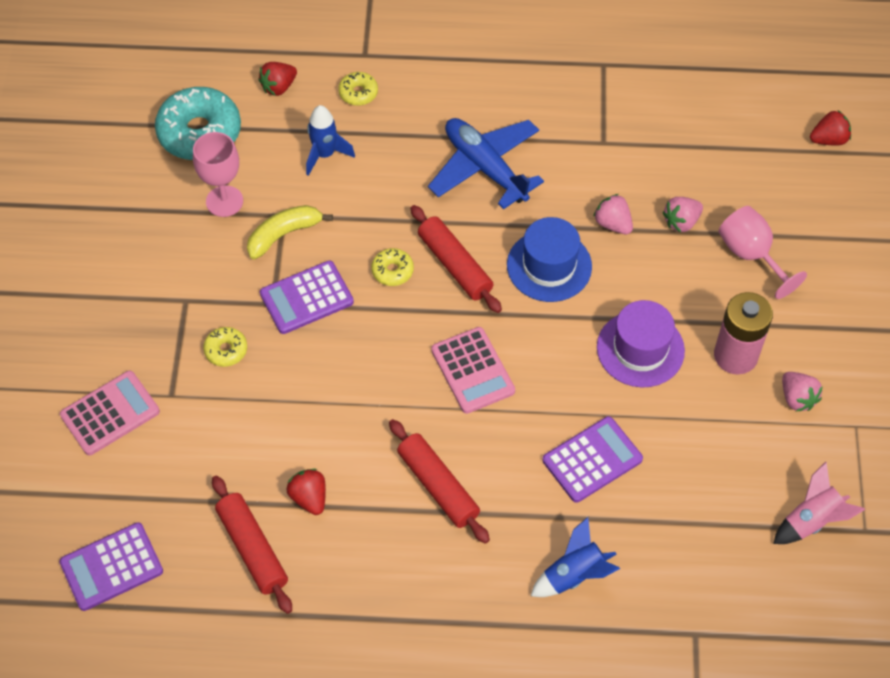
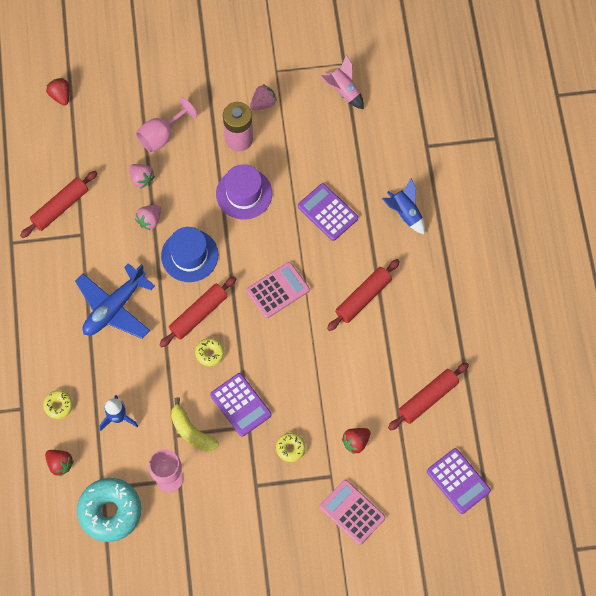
camera: 100 degrees left, 10 degrees up
red strawberry [287,469,326,515] -> red strawberry moved to [342,428,371,454]
none -> red rolling pin [20,171,98,238]

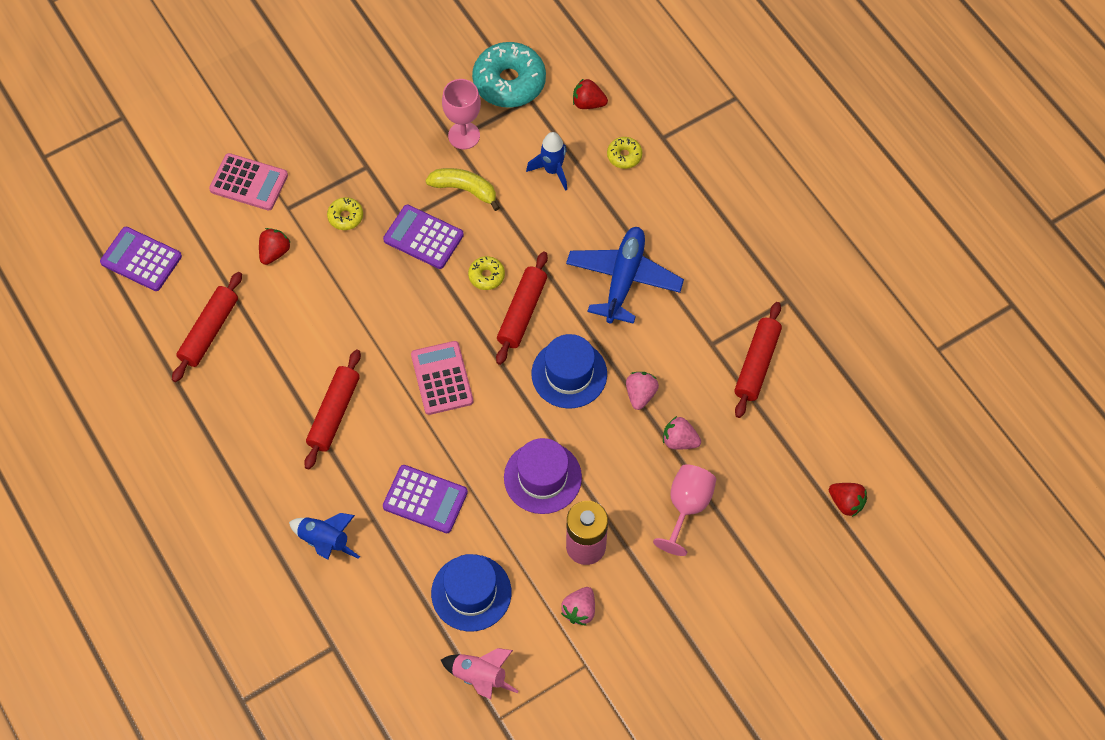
camera: 155 degrees right, 5 degrees down
pink calculator [246,262,310,318] -> pink calculator turned 135 degrees clockwise [411,341,473,415]
none -> blue hat [431,554,512,632]

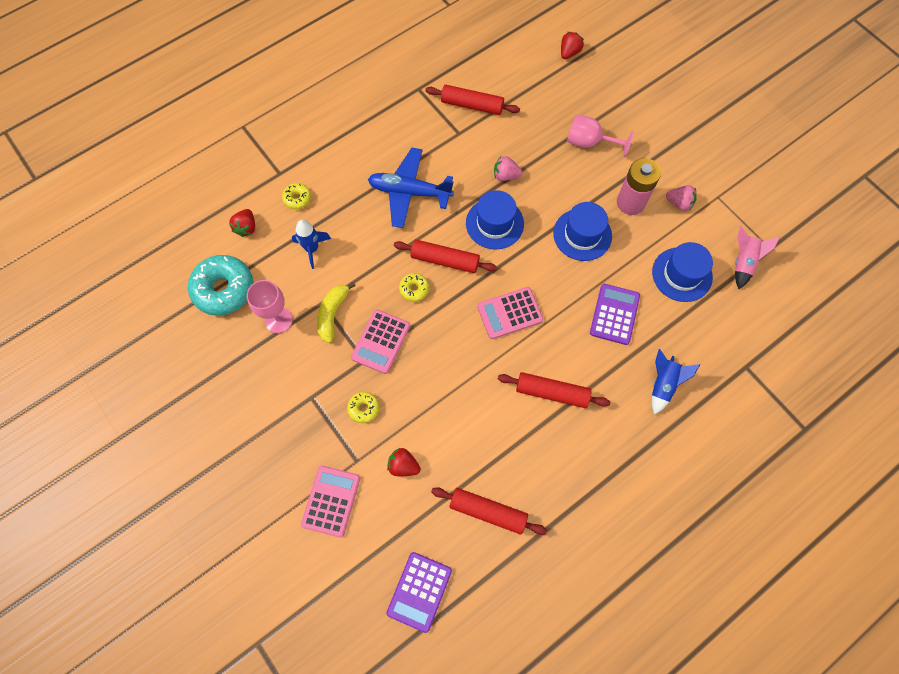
camera: 95 degrees left, 5 degrees up
purple calculator [383,205,464,269] -> pink calculator [351,309,410,374]
purple hat [504,438,582,514] -> blue hat [553,202,612,261]
pink strawberry [663,416,701,449] -> none

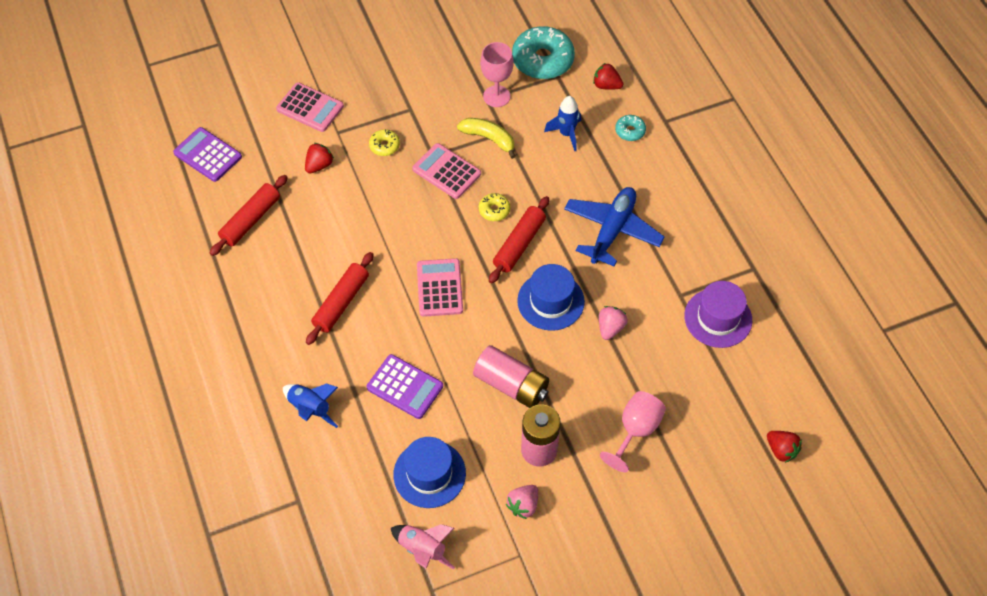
camera: 105 degrees right, 10 degrees down
yellow donut [282,183,311,209] -> turquoise donut [615,115,646,141]
red rolling pin [425,85,520,115] -> purple hat [684,281,752,348]
blue hat [553,202,612,261] -> pink battery [473,345,549,408]

